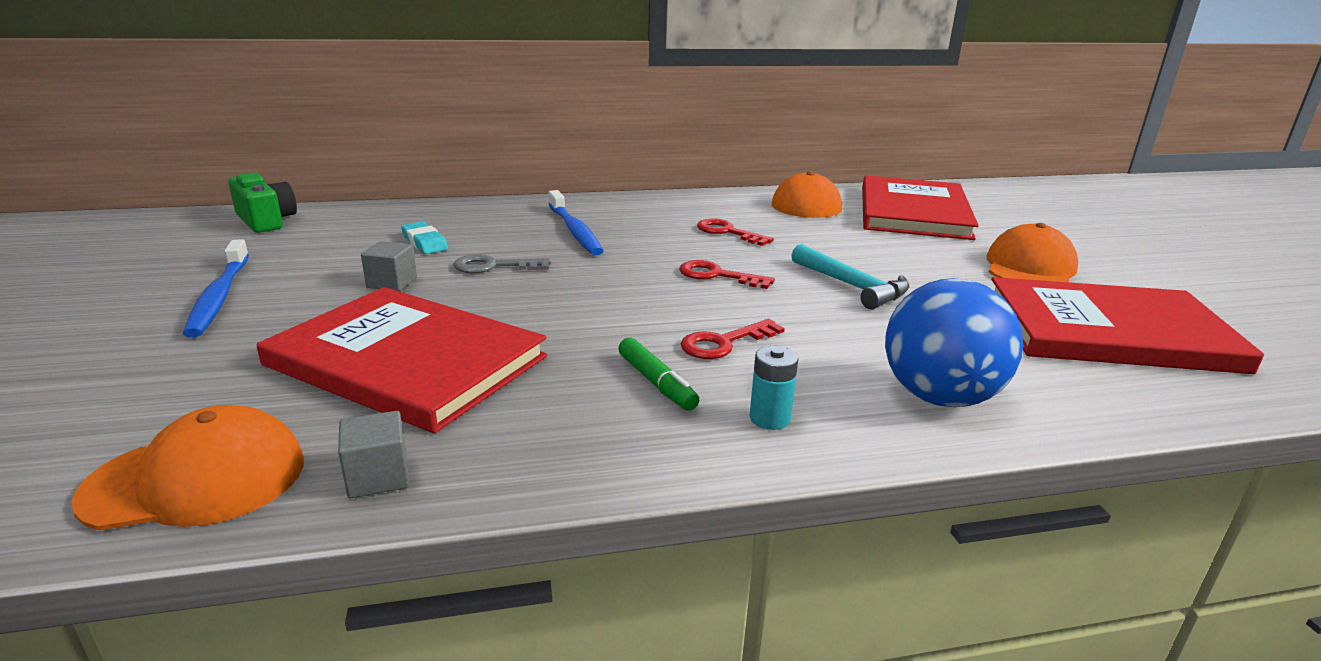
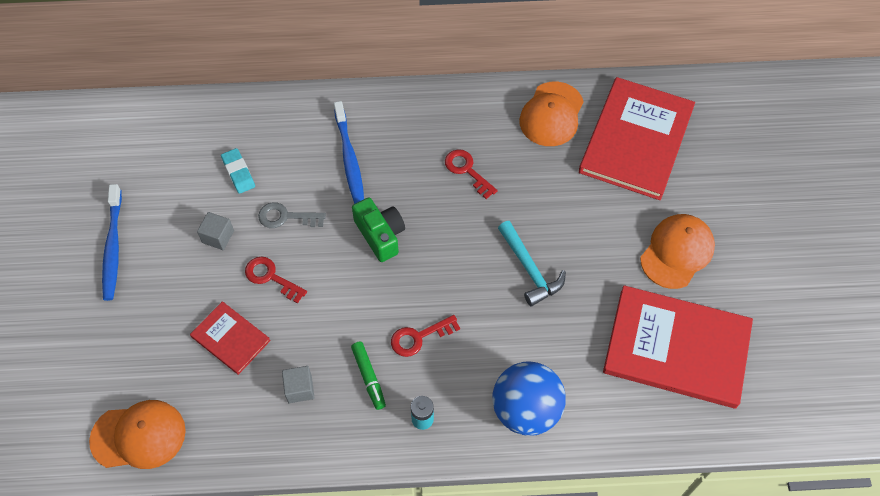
camera: 10 degrees right, 35 degrees up
green camera [228,172,297,233] -> green camera moved to [352,197,405,262]
red book [257,287,547,433] -> red book [190,301,271,375], size x0.50
grey cube [338,411,409,498] -> grey cube moved to [282,366,315,403]
red key [679,260,775,289] -> red key moved to [245,257,307,304]

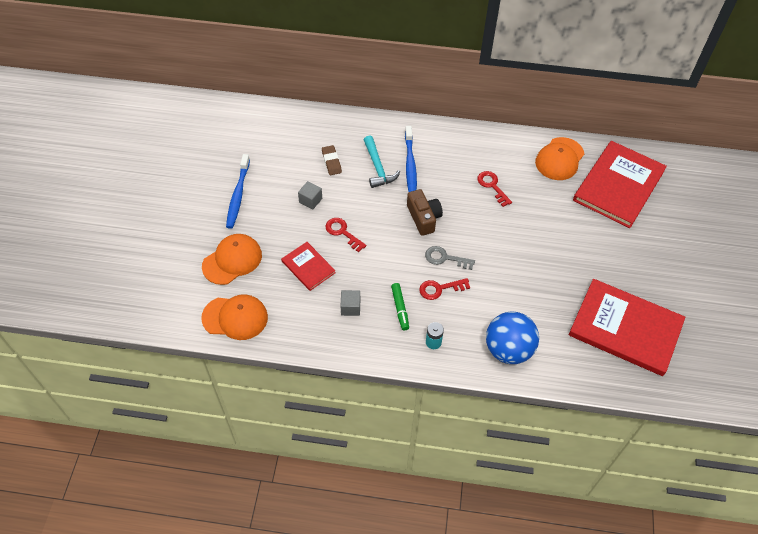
camera: 10 degrees right, 5 degrees down
turquoise eraser [221,148,255,194] -> brown eraser [322,145,342,175]
grey key [258,202,326,228] -> grey key moved to [425,246,475,270]
green camera [352,197,405,262] -> brown camera [407,189,443,236]
turquoise hammer [498,221,566,306] -> turquoise hammer moved to [364,136,401,188]
orange cap [640,214,715,289] -> orange cap moved to [202,234,262,285]

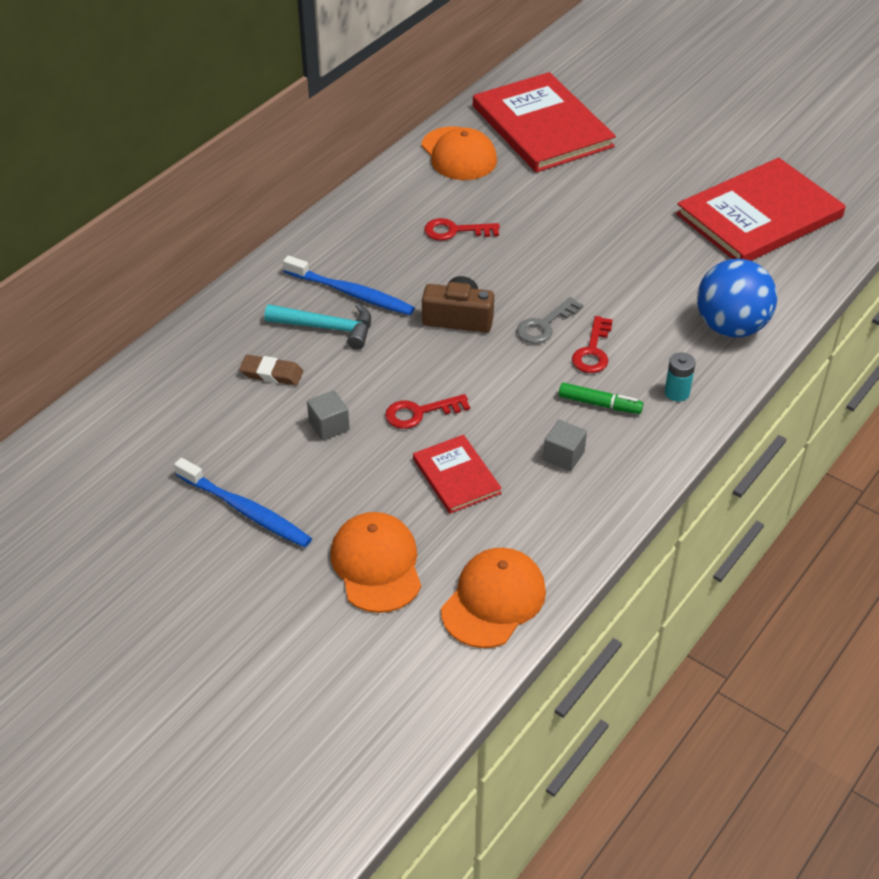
camera: 60 degrees left, 10 degrees down
red book [281,242,336,291] -> red book turned 75 degrees clockwise [413,435,502,514]

